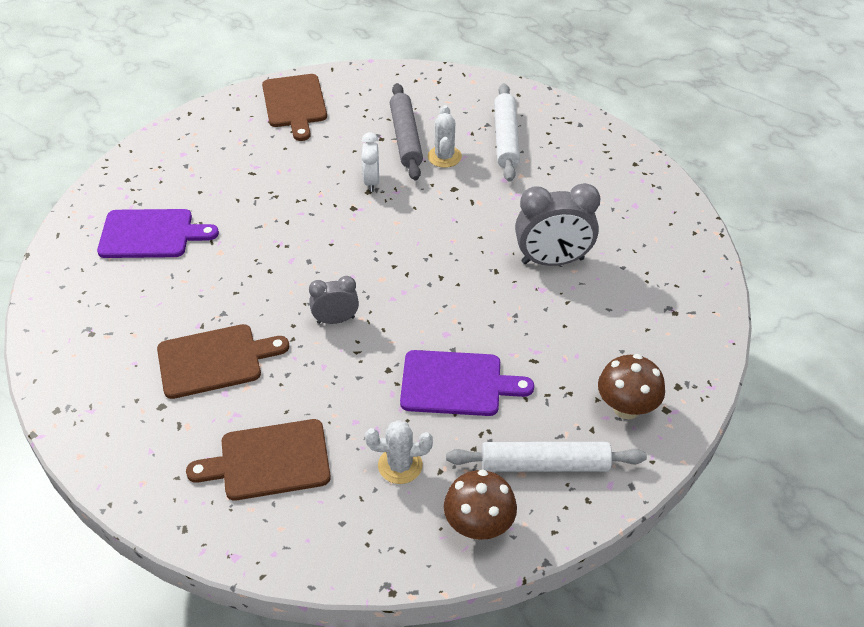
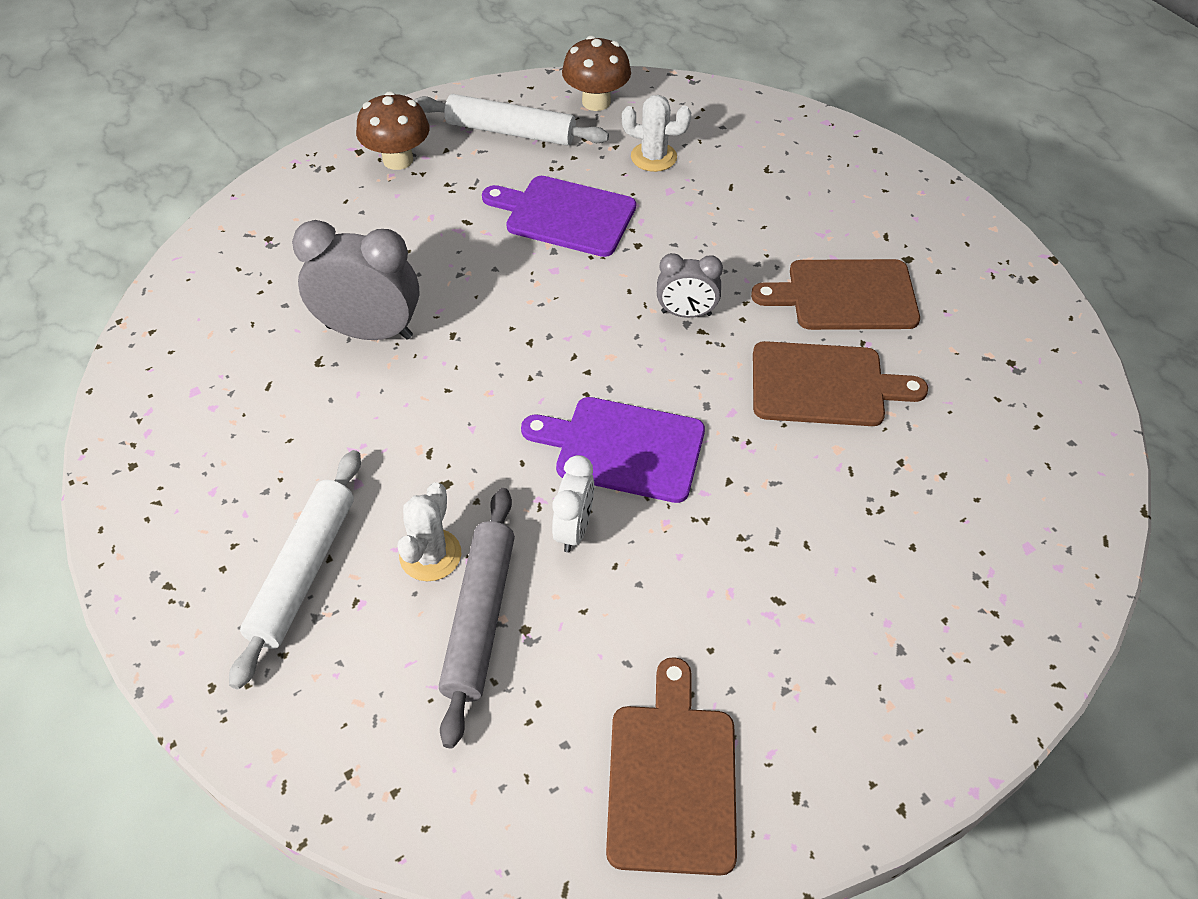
camera: 165 degrees left, 5 degrees up
purple cutting board [97,209,219,258] -> purple cutting board moved to [521,397,705,503]
brown cutting board [186,419,331,500] -> brown cutting board moved to [753,341,928,426]

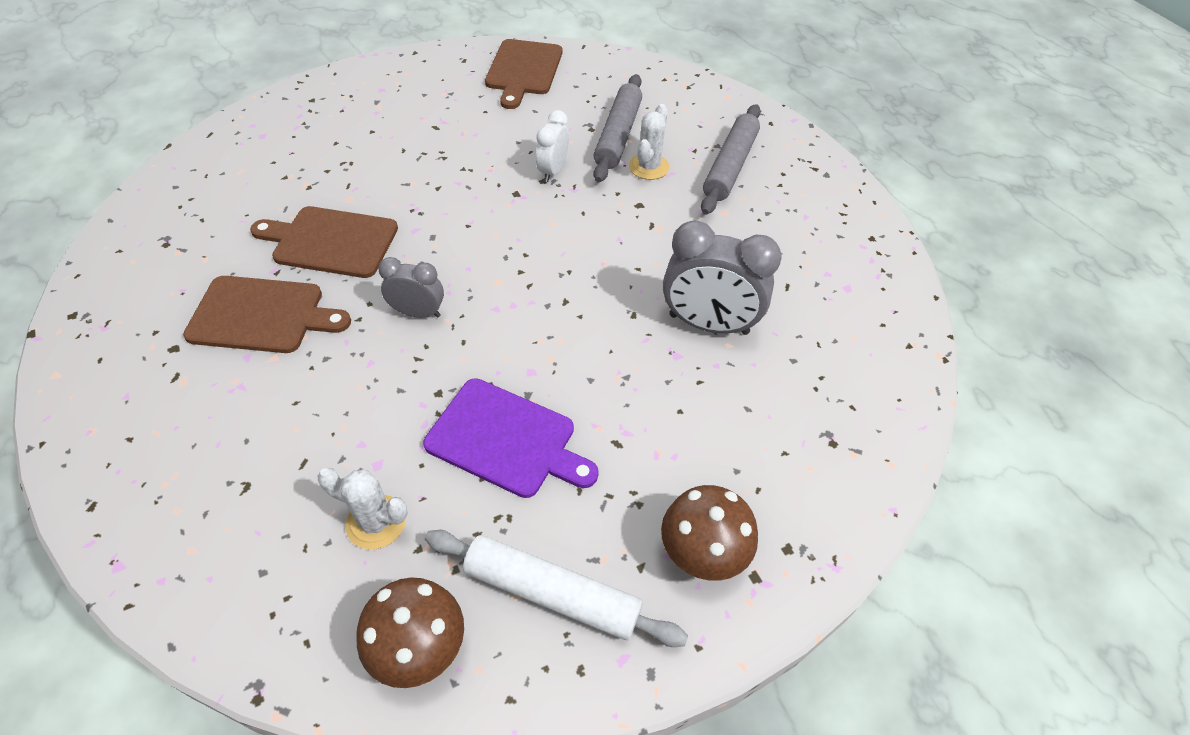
camera: 175 degrees left, 0 degrees up
white rolling pin [229,450,361,689] -> grey rolling pin [701,104,761,215]
purple cutting board [521,397,705,503] -> none

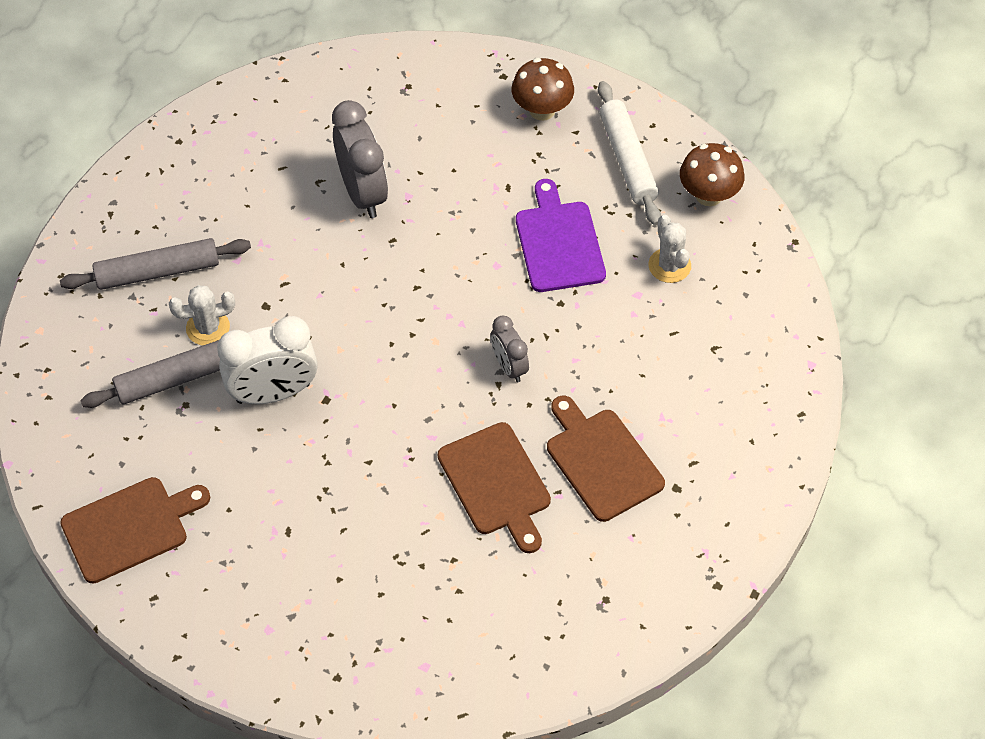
camera: 125 degrees left, 5 degrees up
white clock [536,110,569,182] -> white clock [217,316,318,404], size x1.75

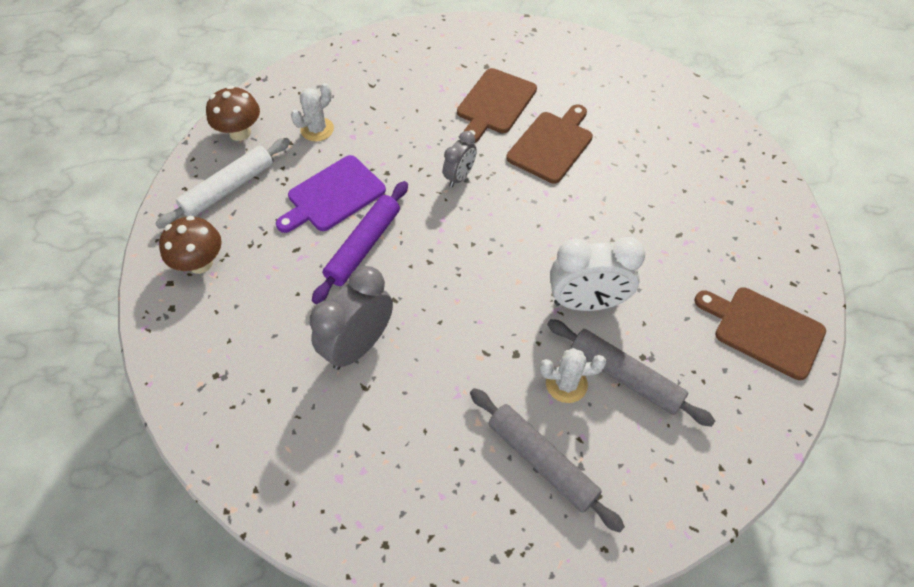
camera: 120 degrees left, 0 degrees up
white cactus [169,285,235,346] -> white cactus turned 45 degrees counterclockwise [540,348,606,403]
white clock [217,316,318,404] -> white clock turned 135 degrees clockwise [550,237,645,311]
none -> purple rolling pin [312,181,408,304]

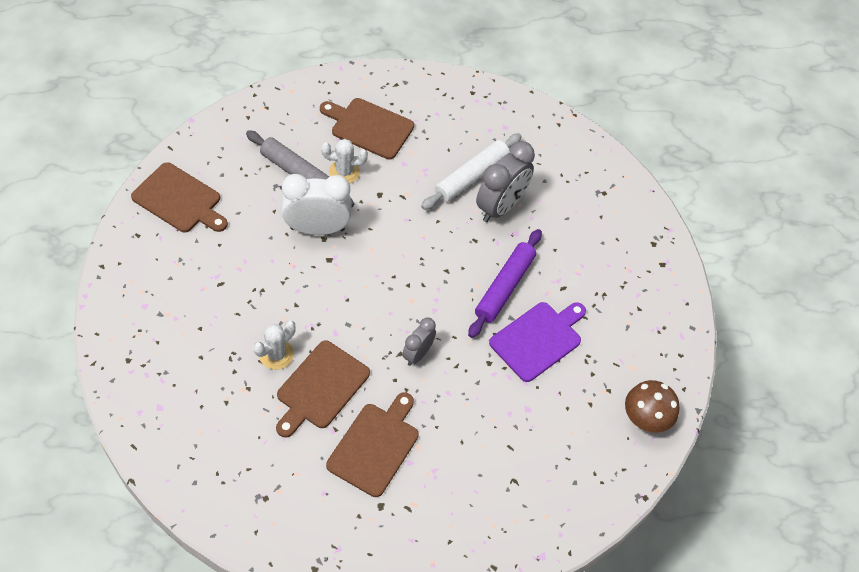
camera: 175 degrees right, 0 degrees up
white rolling pin [156,138,290,229] -> white rolling pin moved to [421,133,522,210]
brown mushroom [159,216,222,274] -> none
white cactus [291,83,334,142] -> white cactus moved to [253,321,296,370]
grey rolling pin [470,388,625,533] -> brown cutting board [320,98,414,159]

